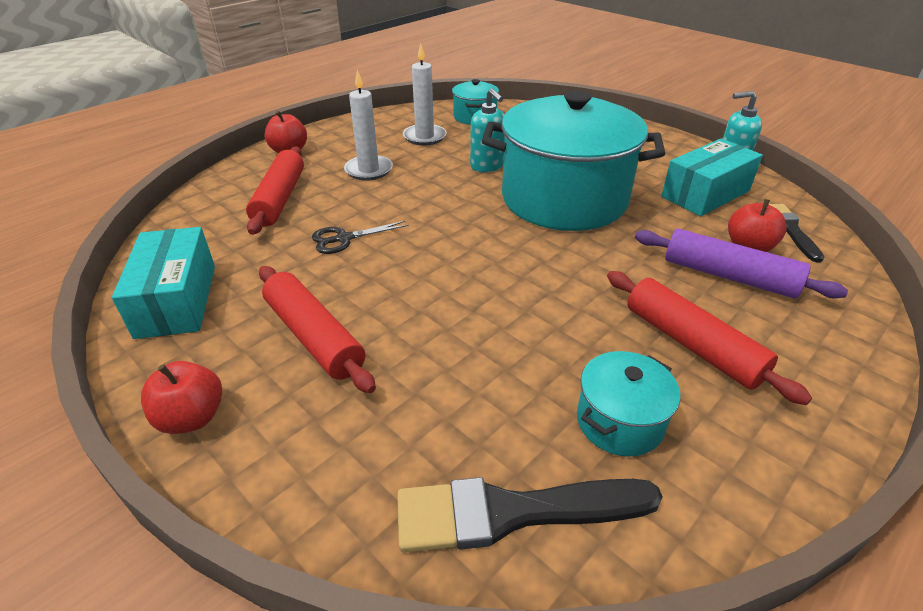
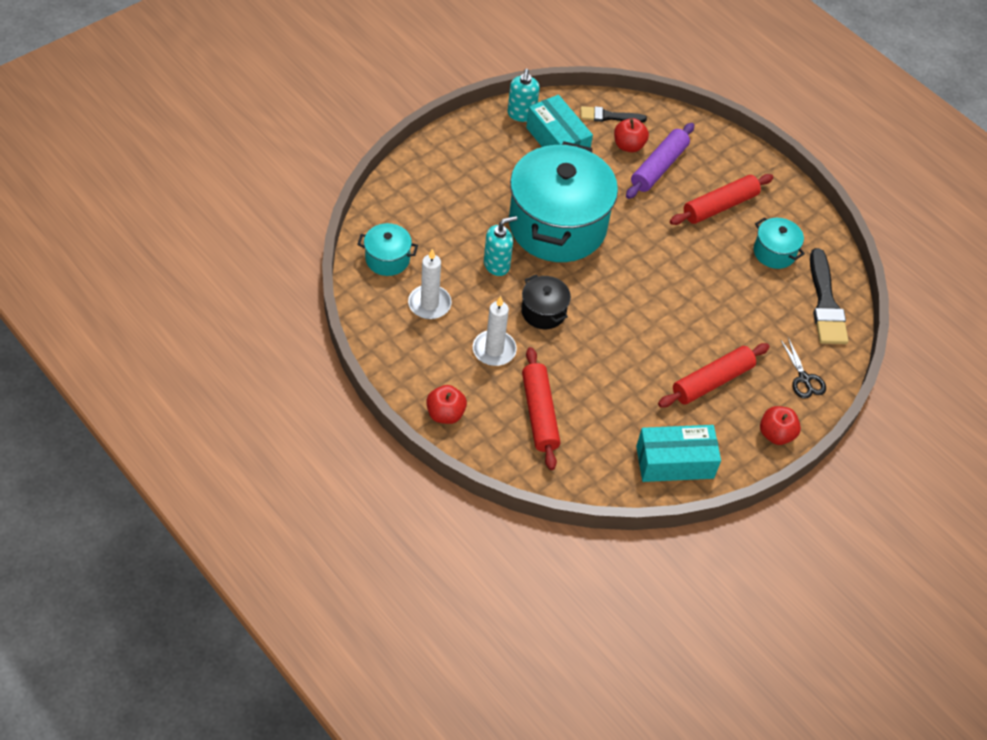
camera: 90 degrees left, 15 degrees up
red rolling pin [246,147,304,235] -> red rolling pin turned 75 degrees clockwise [522,347,560,470]
black scissors [312,221,409,254] -> black scissors moved to [780,337,826,399]
none -> black pot [521,274,571,329]

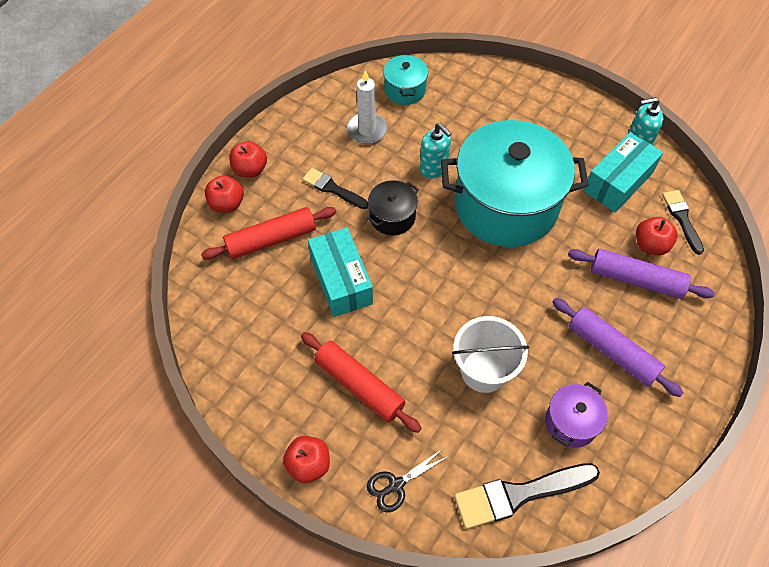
camera: 80 degrees right, 5 degrees up
white candle [473,296,517,366] -> black brush [302,168,368,209]
turquoise box [636,425,721,482] -> turquoise box moved to [308,227,373,317]
red rolling pin [670,174,774,225] -> purple rolling pin [552,298,683,397]
turquoise pot [754,217,805,269] -> purple pot [545,382,608,448]
none -> red apple [205,175,244,213]
none -> white bucket [452,316,529,393]

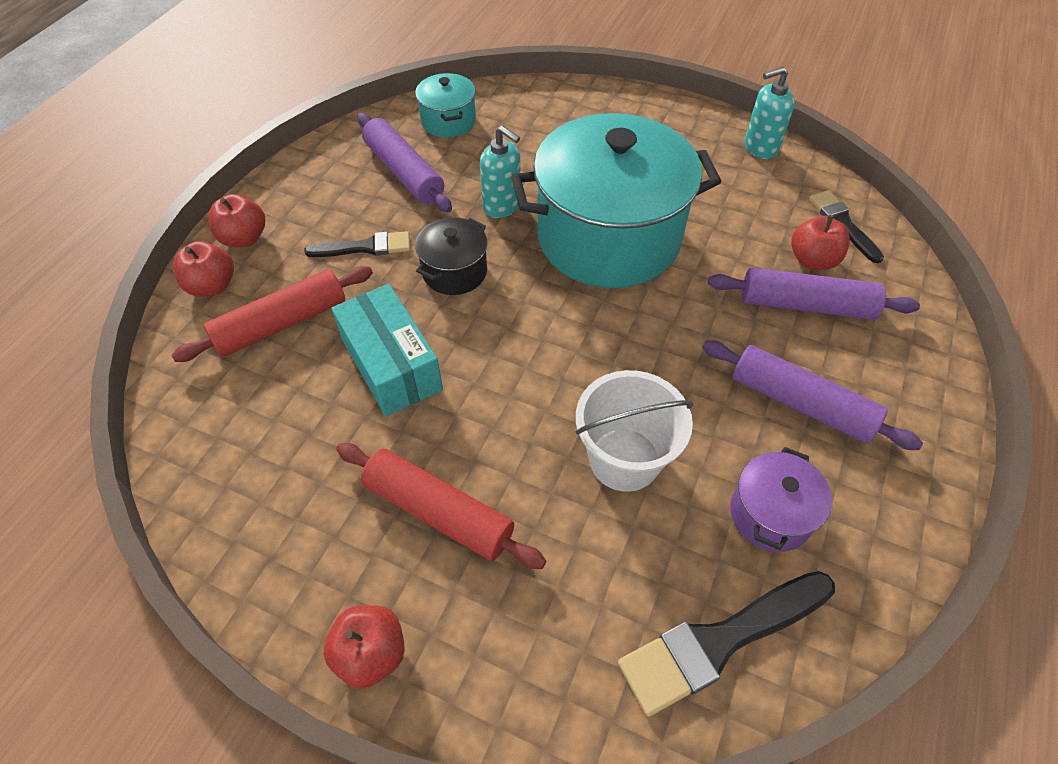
camera: 10 degrees left, 5 degrees down
black brush [302,168,368,209] -> black brush turned 150 degrees clockwise [304,231,410,257]
white candle [347,70,387,144] -> purple rolling pin [357,113,452,212]
black scissors [367,450,449,512] -> none
turquoise box [584,132,663,213] -> none

